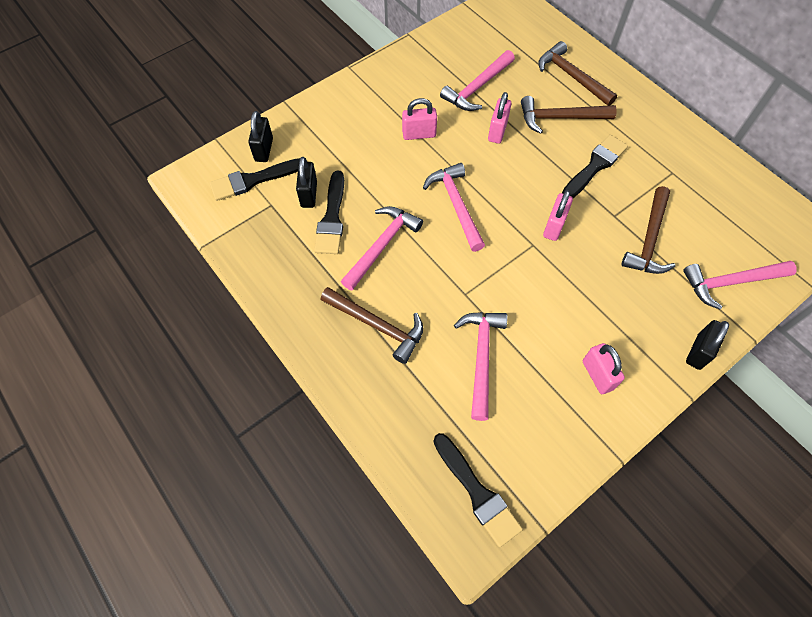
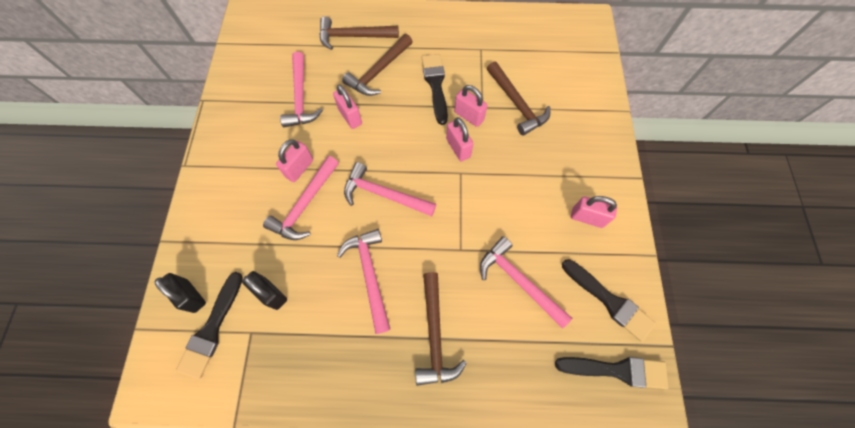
camera: 50 degrees left, 5 degrees up
black brush [314,171,344,254] -> black brush moved to [562,259,656,342]
brown hammer [321,287,423,364] -> brown hammer turned 105 degrees clockwise [415,272,467,386]
pink hammer [683,261,797,310] -> pink hammer moved to [263,156,339,240]
black padlock [686,320,729,370] -> none
none -> pink padlock [454,85,488,127]

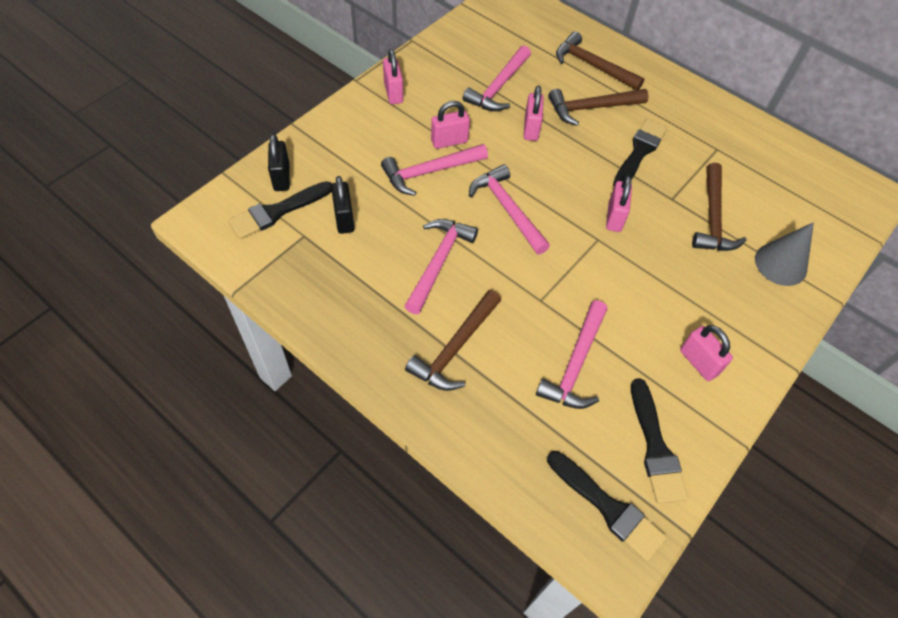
camera: 35 degrees right, 10 degrees down
pink padlock [454,85,488,127] -> pink padlock moved to [383,49,403,104]
pink hammer [480,236,572,328] -> pink hammer turned 150 degrees counterclockwise [536,300,607,409]
none -> grey cone [755,222,814,286]

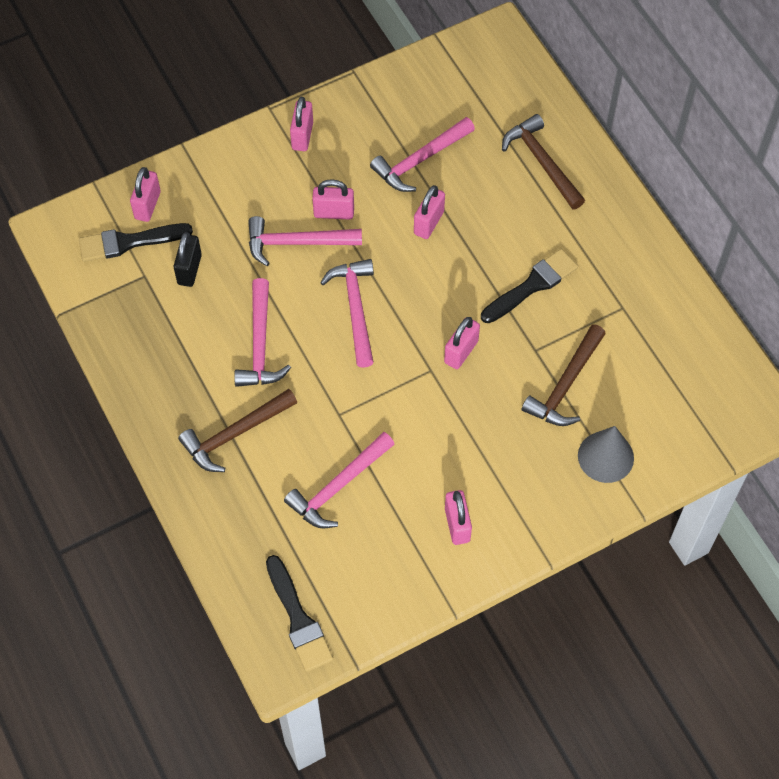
camera: 25 degrees right, 5 degrees up
black padlock [268,134,290,191] -> pink padlock [130,167,161,222]
pink hammer [404,219,478,314] -> pink hammer turned 135 degrees clockwise [234,278,291,387]
brown hammer [548,89,649,126] -> none
black brush [631,378,688,504] -> none

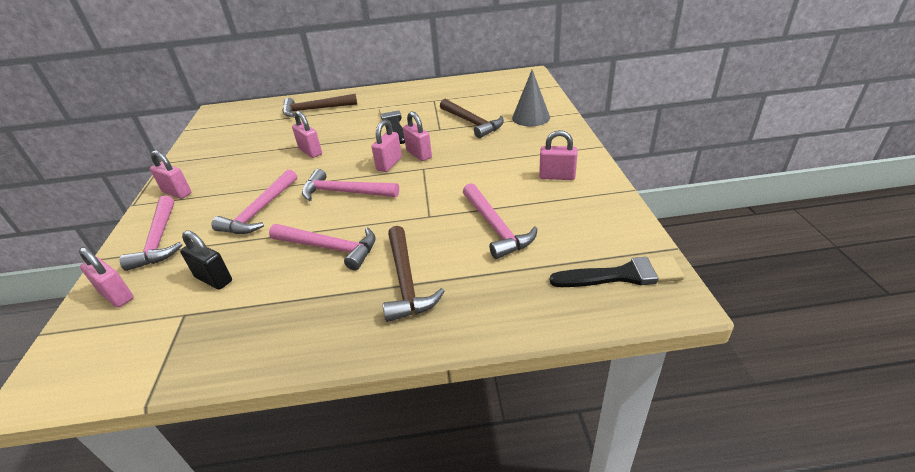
camera: 65 degrees left, 25 degrees down
black brush [79,223,193,262] -> none
pink padlock [312,179,354,220] -> pink padlock moved to [371,120,402,172]
pink hammer [370,117,475,192] -> pink hammer moved to [120,195,182,271]

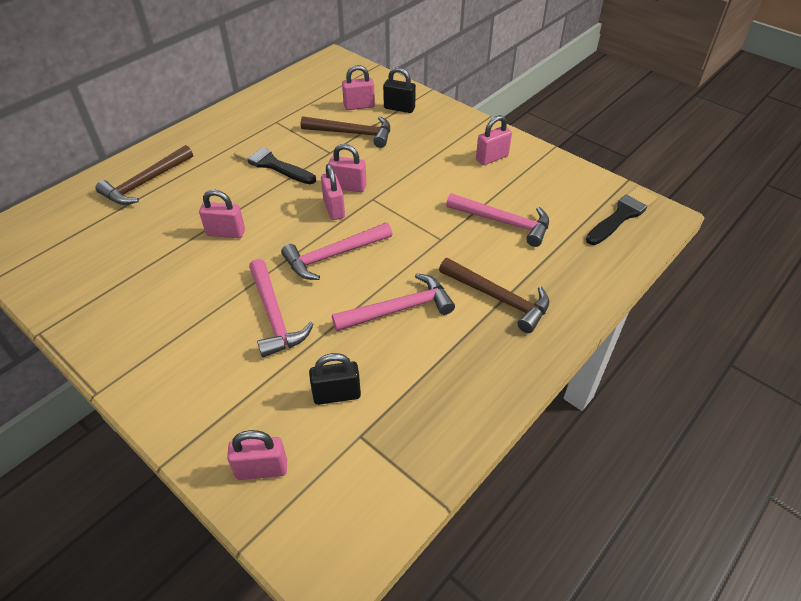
camera: 45 degrees left, 10 degrees up
pink hammer [120,195,182,271] -> none
pink padlock [150,150,191,199] -> pink padlock moved to [342,65,375,110]
grey cone [512,70,550,126] -> black padlock [383,67,416,113]

